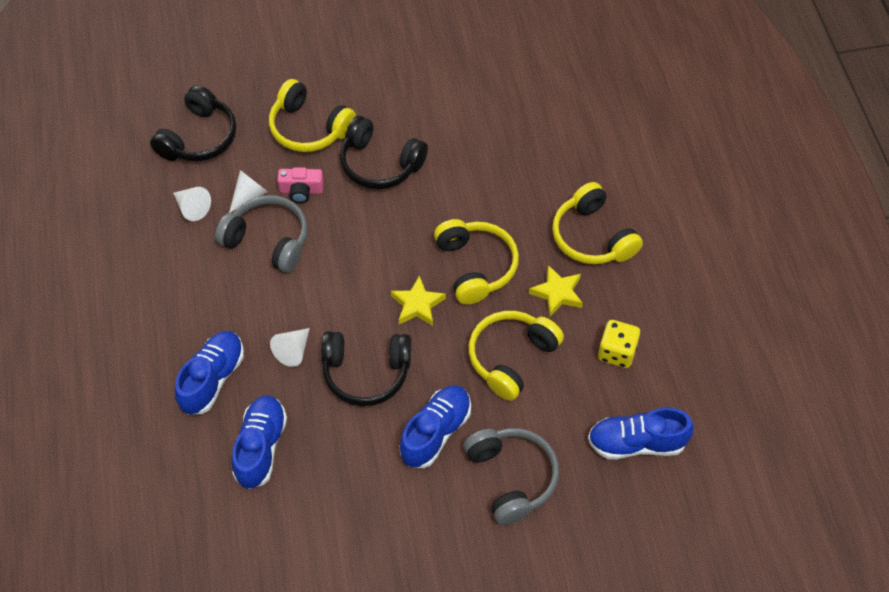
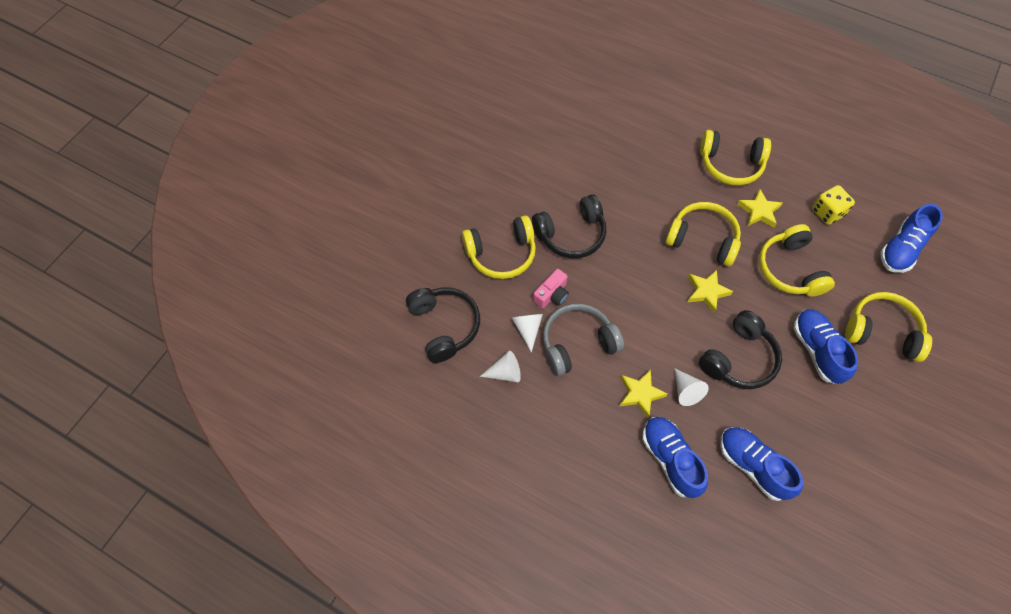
camera: 50 degrees left, 5 degrees up
grey headphones [464,428,559,525] -> yellow headphones [845,292,932,362]
none -> yellow star [620,369,668,418]

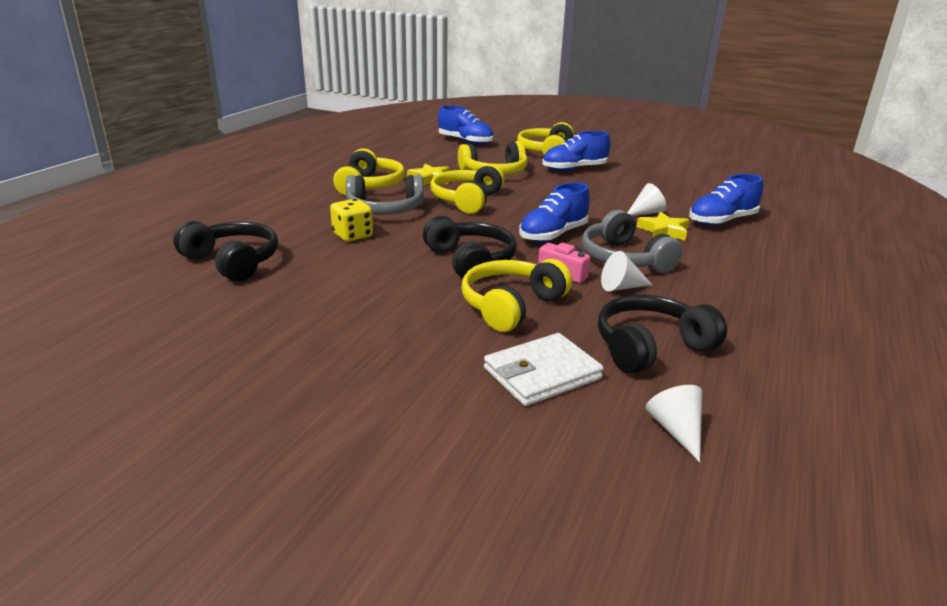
camera: 95 degrees left, 35 degrees down
yellow headphones [462,215,536,279] -> yellow headphones turned 120 degrees counterclockwise [461,259,572,332]
white cone [480,351,521,382] -> white cone moved to [645,385,702,462]
yellow star [688,270,733,313] -> none
black headphones [699,310,782,389] -> black headphones moved to [173,221,278,282]
blue shoe [720,427,803,501] -> blue shoe moved to [519,182,590,242]
yellow dice [812,185,855,225] -> yellow dice moved to [330,199,373,242]
none -> grey headphones [346,175,424,215]
none -> white wallet [484,333,604,406]

